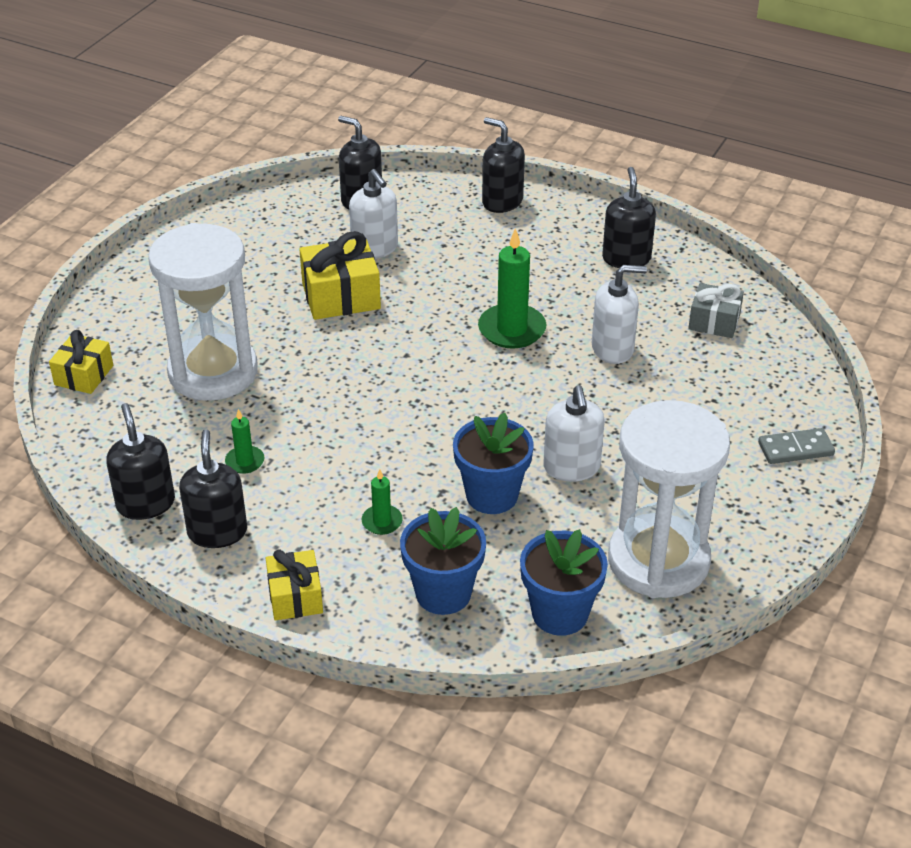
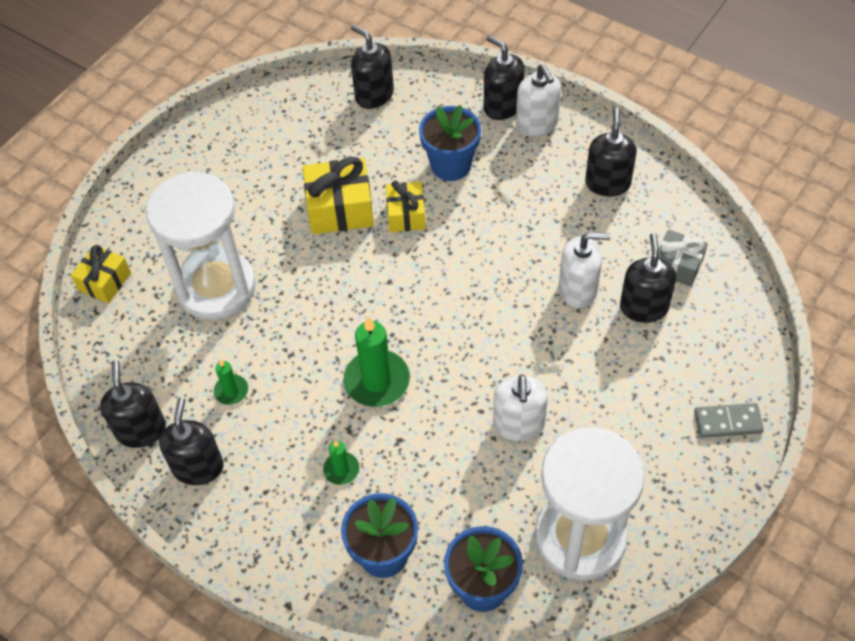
camera: 10 degrees right, 15 degrees up
yellow gift [266,549,323,620] -> yellow gift moved to [386,180,426,232]
white soap dispenser [349,169,398,259] -> white soap dispenser moved to [516,64,561,137]
blue flower pot [453,413,533,514] -> blue flower pot moved to [419,105,481,181]
green candle [478,228,546,349] -> green candle moved to [344,317,410,407]
none -> black soap dispenser [620,233,677,323]

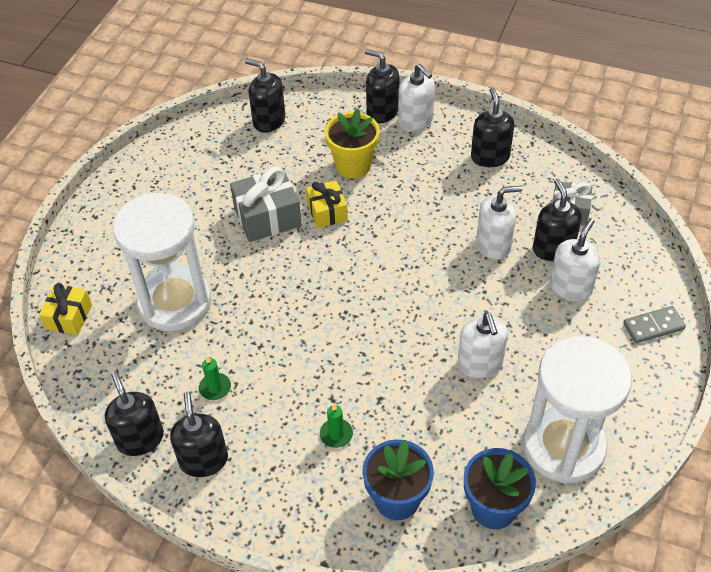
camera: 15 degrees left, 5 degrees down
yellow gift [303,157,374,234] -> grey gift [230,167,302,242]
green candle [344,317,410,407] -> none
blue flower pot [419,105,481,181] -> yellow flower pot [325,109,380,178]
none -> white soap dispenser [550,218,601,301]

